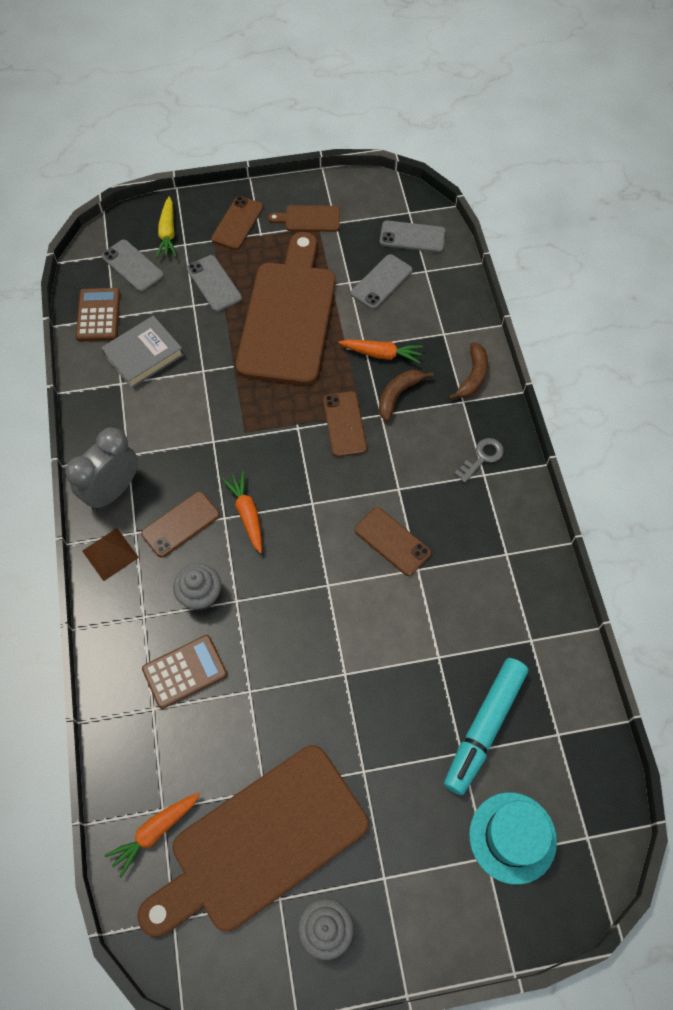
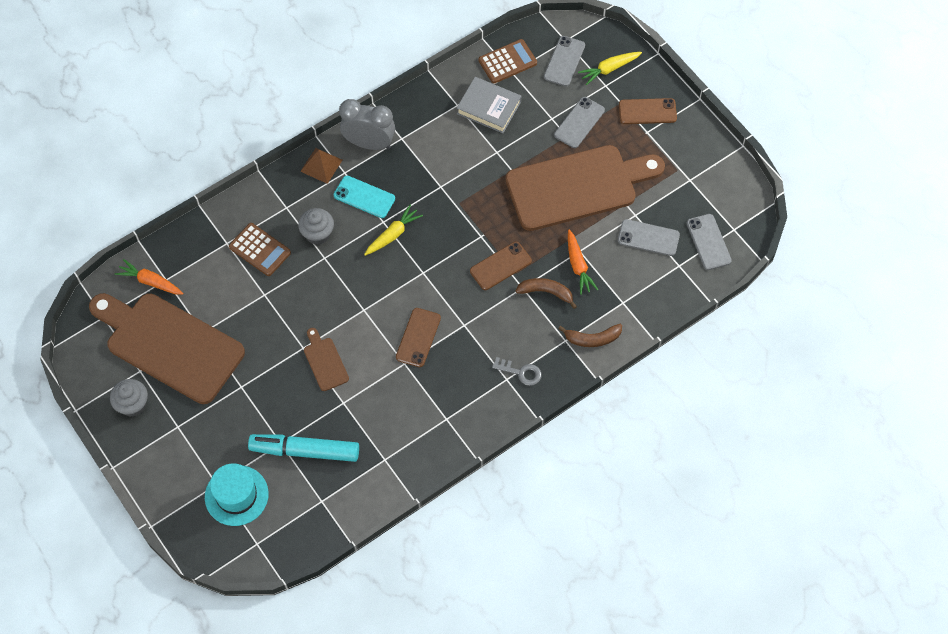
camera: 65 degrees right, 0 degrees up
brown phone [141,491,220,558] -> turquoise phone [334,175,395,218]
orange carrot [222,471,262,553] -> yellow carrot [364,204,423,256]
brown cutting board [268,205,340,232] -> brown cutting board moved to [304,328,349,391]

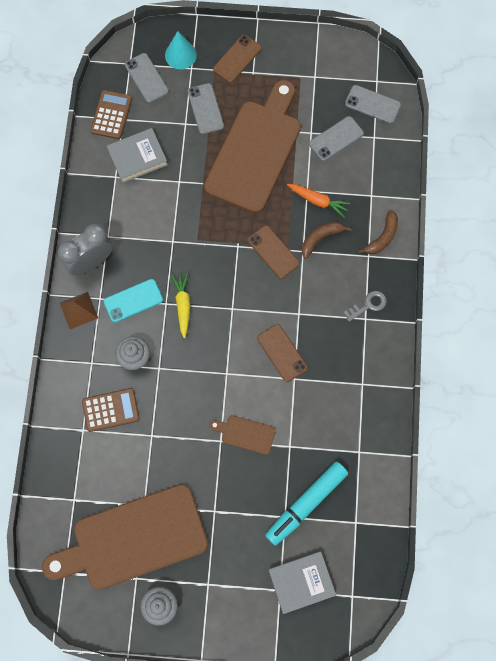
camera: 50 degrees left, 10 degrees up
orange carrot [115,259,184,295] -> none
turquoise hat [205,463,269,526] -> grey book [269,551,336,614]
brown phone [470,242,532,290] -> brown phone turned 45 degrees counterclockwise [248,225,300,279]
yellow carrot [578,52,642,85] -> turquoise cone [165,31,197,69]

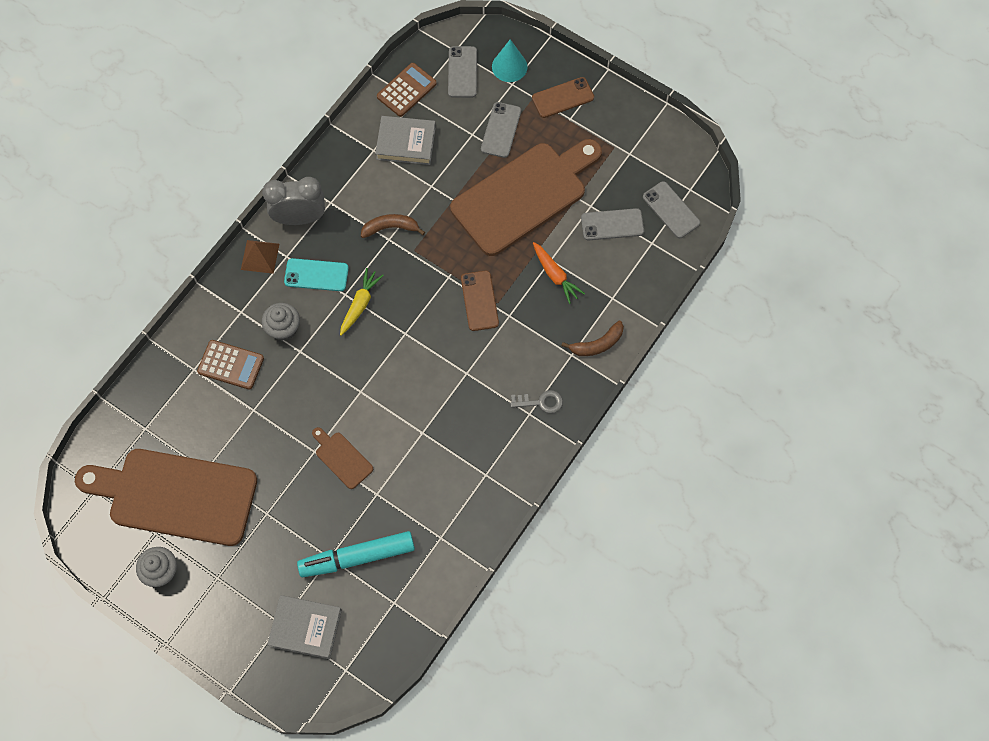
camera: 30 degrees right, 5 degrees down
brown phone [257,324,308,382] -> none
brown banana [302,222,352,259] -> brown banana moved to [361,214,425,238]

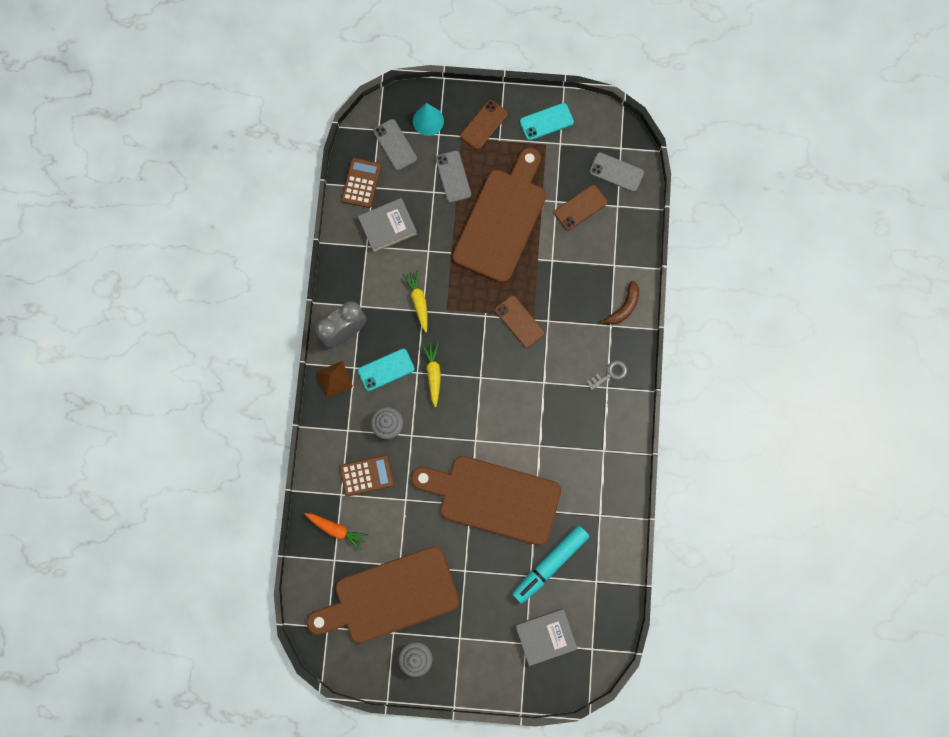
camera: 30 degrees left, 10 degrees up
brown cutting board [312,427,373,489] -> brown cutting board [411,456,561,545], size x2.41
brown banana [361,214,425,238] -> yellow carrot [402,270,428,332]
orange carrot [533,242,585,304] -> orange carrot moved to [304,513,368,551]
grey phone [581,208,644,240] -> brown phone [554,185,608,230]
none -> turquoise phone [520,103,574,140]

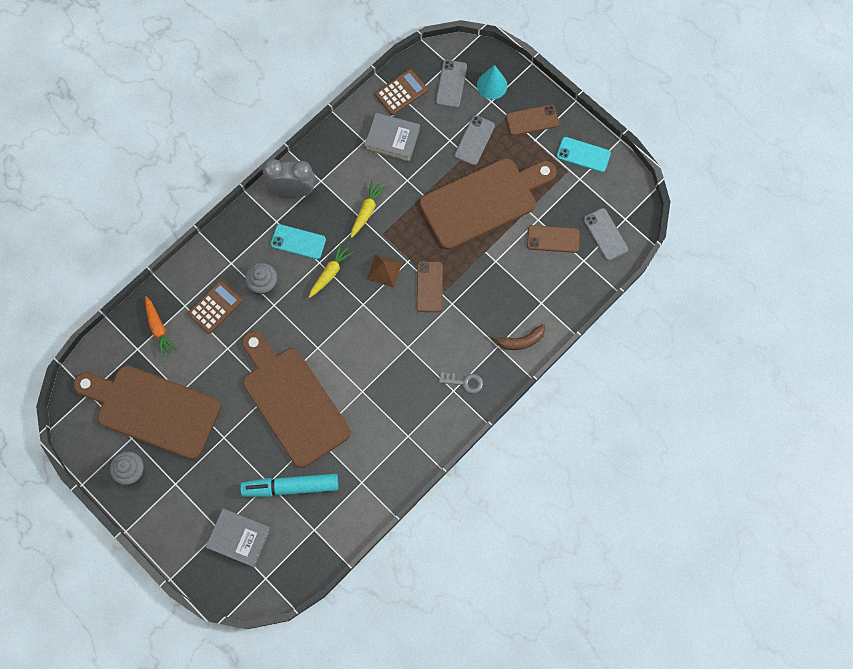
camera: 40 degrees right, 5 degrees down
brown pyramid [316,361,353,398] -> brown pyramid moved to [367,254,402,288]
brown calculator [340,455,394,496] -> brown calculator turned 75 degrees counterclockwise [188,280,243,334]

